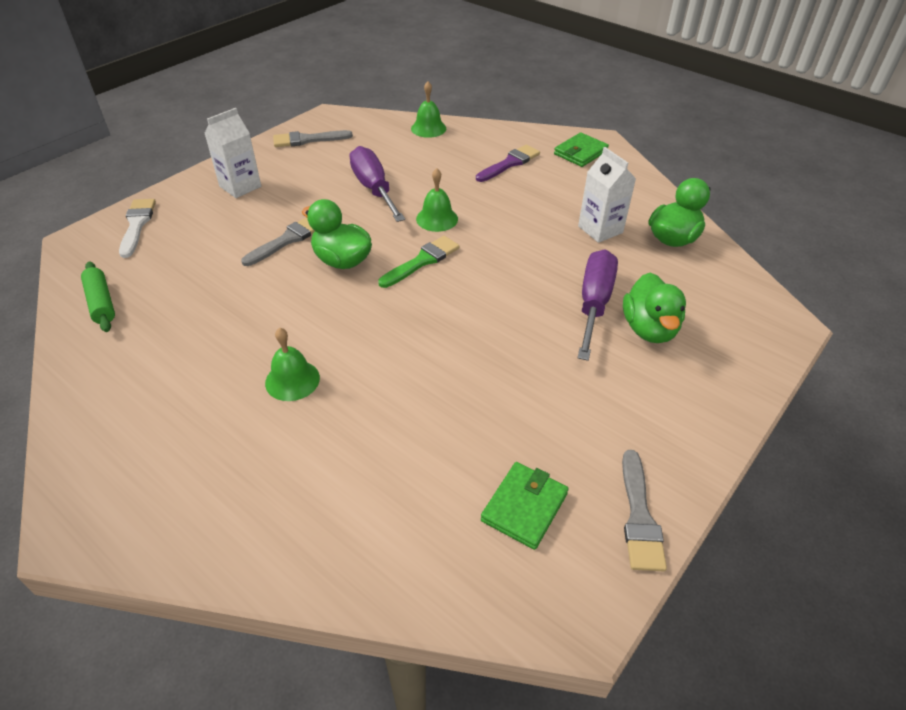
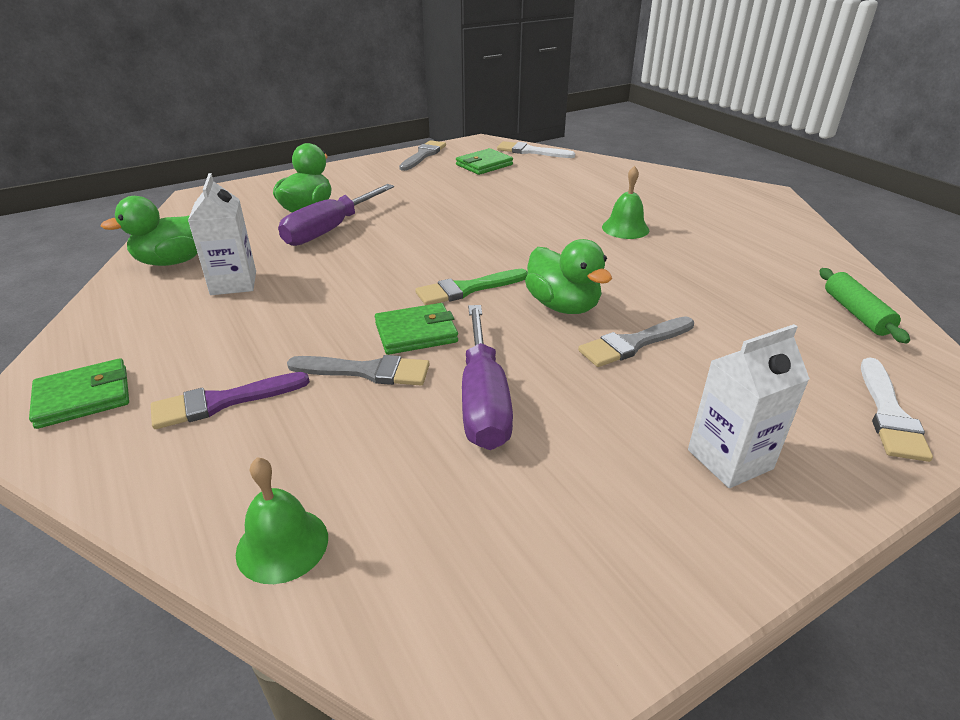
camera: 160 degrees left, 10 degrees down
grey brush [273,130,353,147] -> grey brush moved to [287,355,430,385]
green bell [416,168,458,232] -> green wallet [375,303,458,355]
none -> white brush [497,141,575,158]

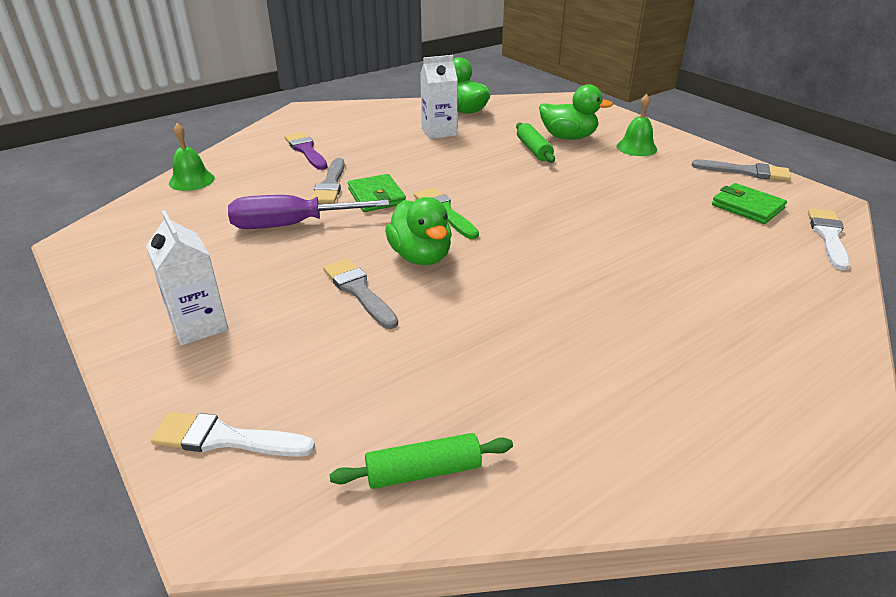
camera: 85 degrees right, 0 degrees up
green wallet [29,358,129,429] -> none
purple screwdriver [278,184,394,246] -> green rolling pin [516,123,555,163]
green duck [525,239,612,314] -> green duck turned 75 degrees counterclockwise [385,197,452,265]
green bell [602,166,649,239] -> green bell moved to [616,94,657,156]

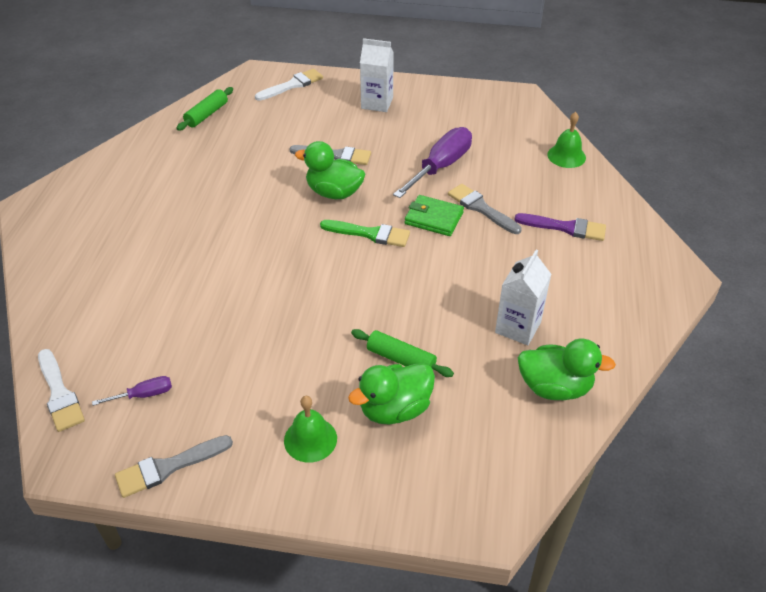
camera: 135 degrees right, 10 degrees up
green wallet [712,183,787,224] -> purple screwdriver [92,376,172,406]

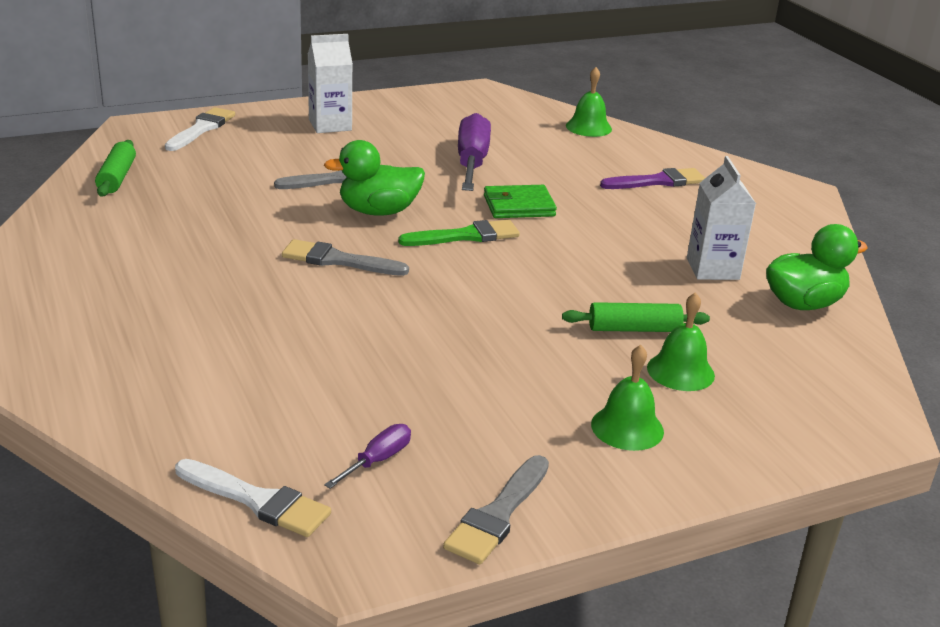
camera: 35 degrees left, 15 degrees down
green duck [348,363,435,424] -> green bell [647,292,715,391]
grey brush [448,184,522,234] -> grey brush moved to [282,239,409,276]

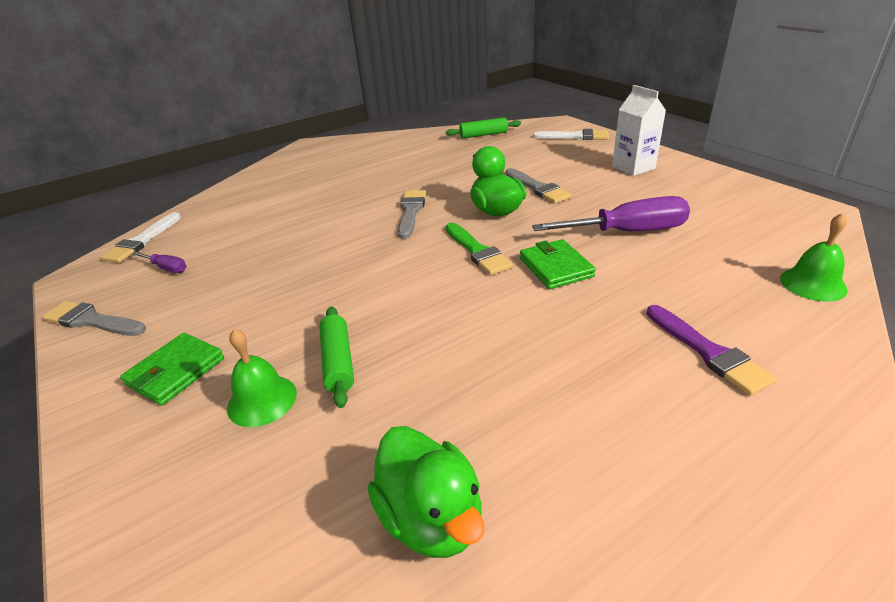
camera: 85 degrees right, 5 degrees up
green bell [591,345,664,451] -> green wallet [120,333,224,406]
white carton [687,156,756,280] -> none

